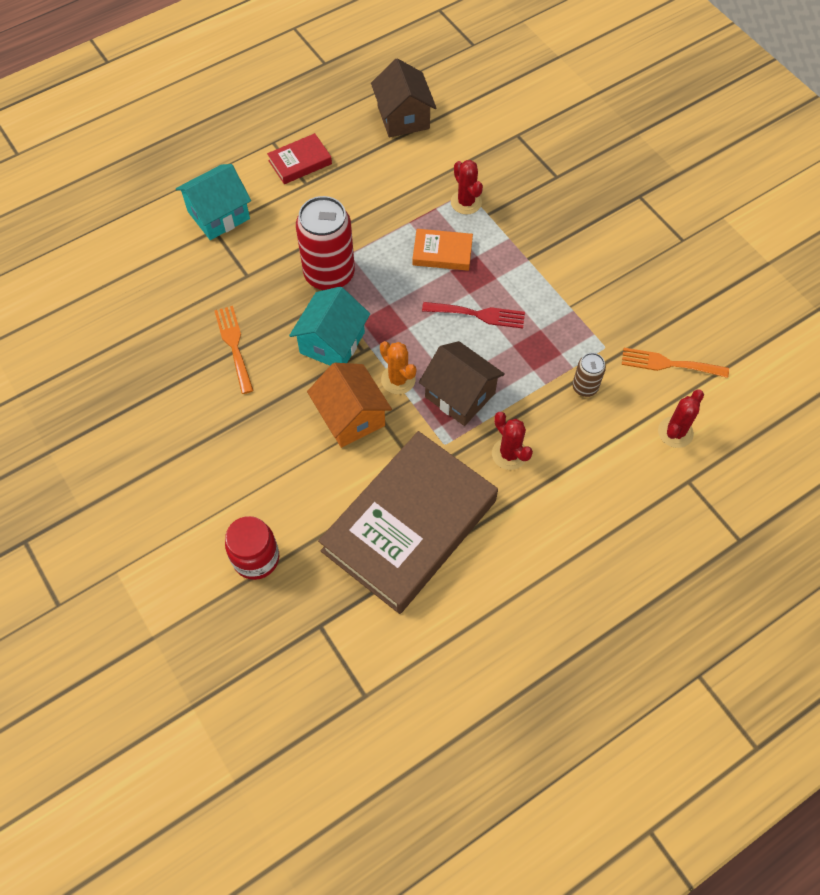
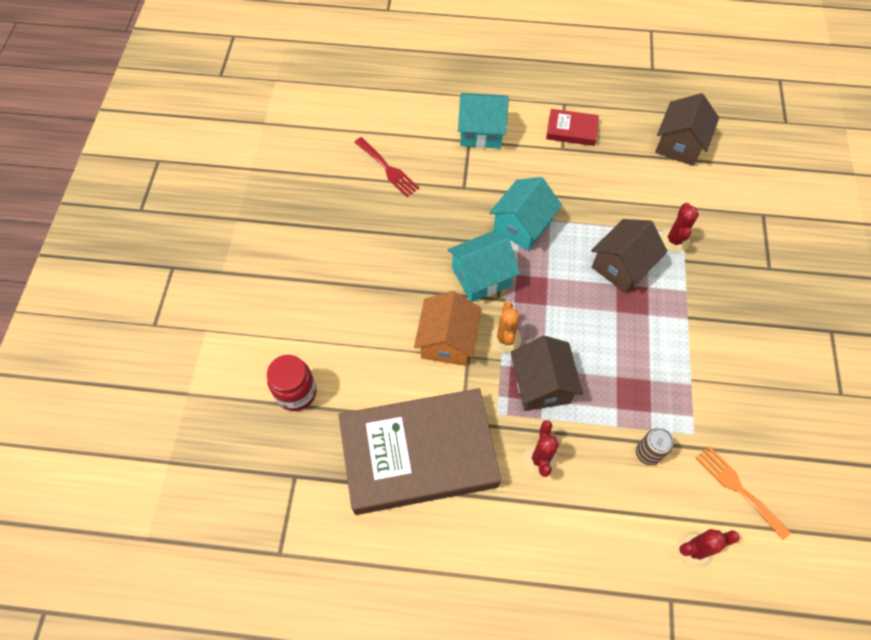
camera: 40 degrees right, 0 degrees up
orange fork [214,306,254,394] -> none
red can [296,196,355,290] -> turquoise house [489,177,562,251]
orange book [412,229,473,271] -> brown house [591,219,668,293]
red fork [422,302,525,328] -> red fork moved to [354,137,419,197]

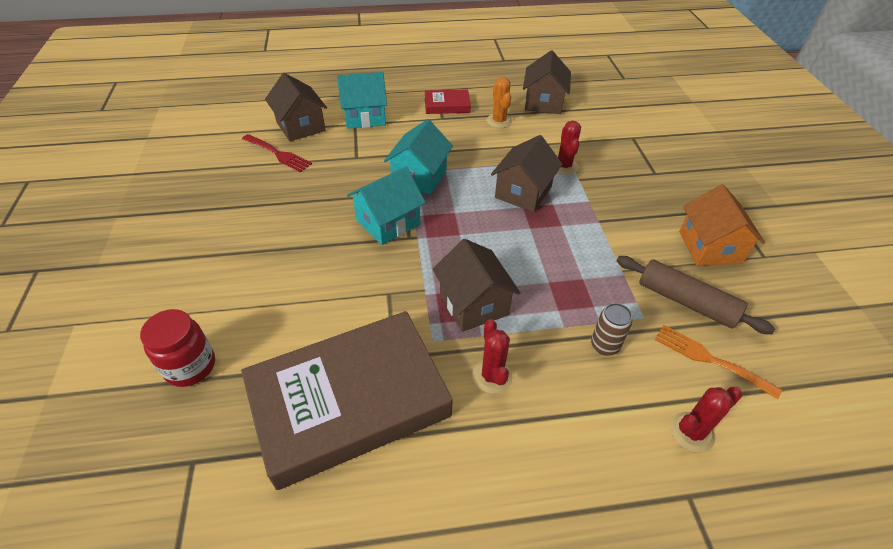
camera: 15 degrees left, 15 degrees down
orange house [414,291,482,366] -> orange house moved to [679,184,765,266]
orange cactus [490,302,522,353] -> orange cactus moved to [486,77,512,128]
none -> brown house [265,73,327,141]
none -> brown rolling pin [616,256,775,334]

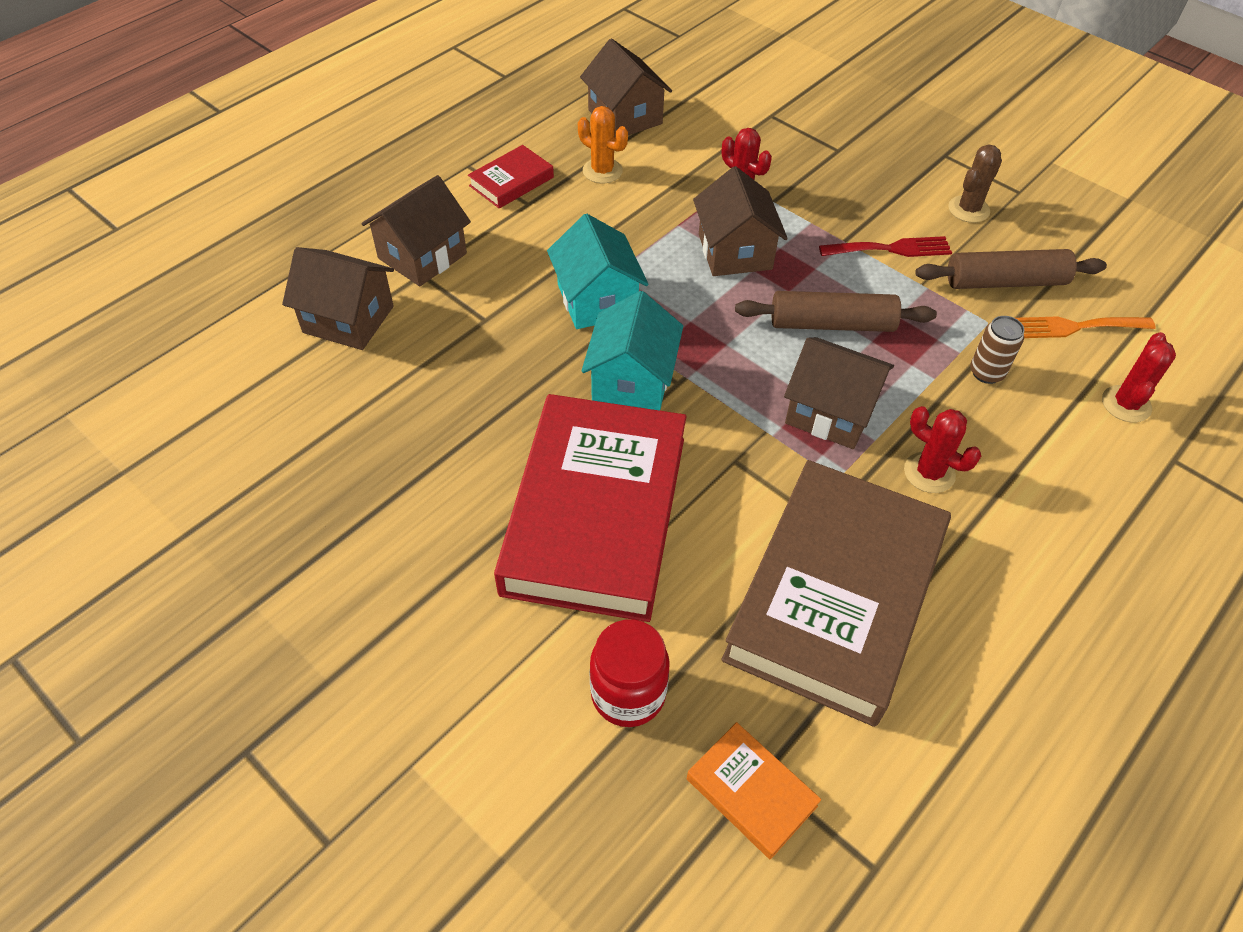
camera: 40 degrees left, 5 degrees up
red fork [242,134,312,172] -> red fork moved to [819,236,952,257]
turquoise house [337,72,387,129] -> brown house [361,175,471,286]
orange house [679,184,765,266] -> brown cactus [948,144,1002,223]
none -> red book [494,394,686,622]
none -> orange book [687,722,821,860]
none -> brown rolling pin [735,291,937,332]

